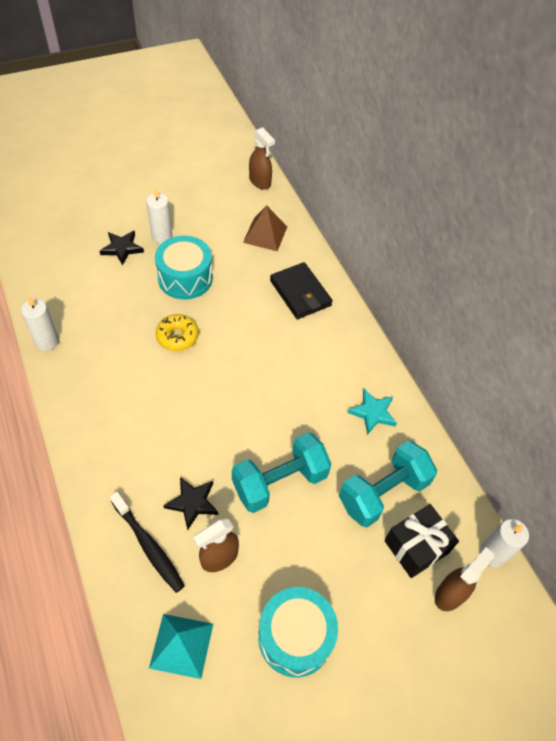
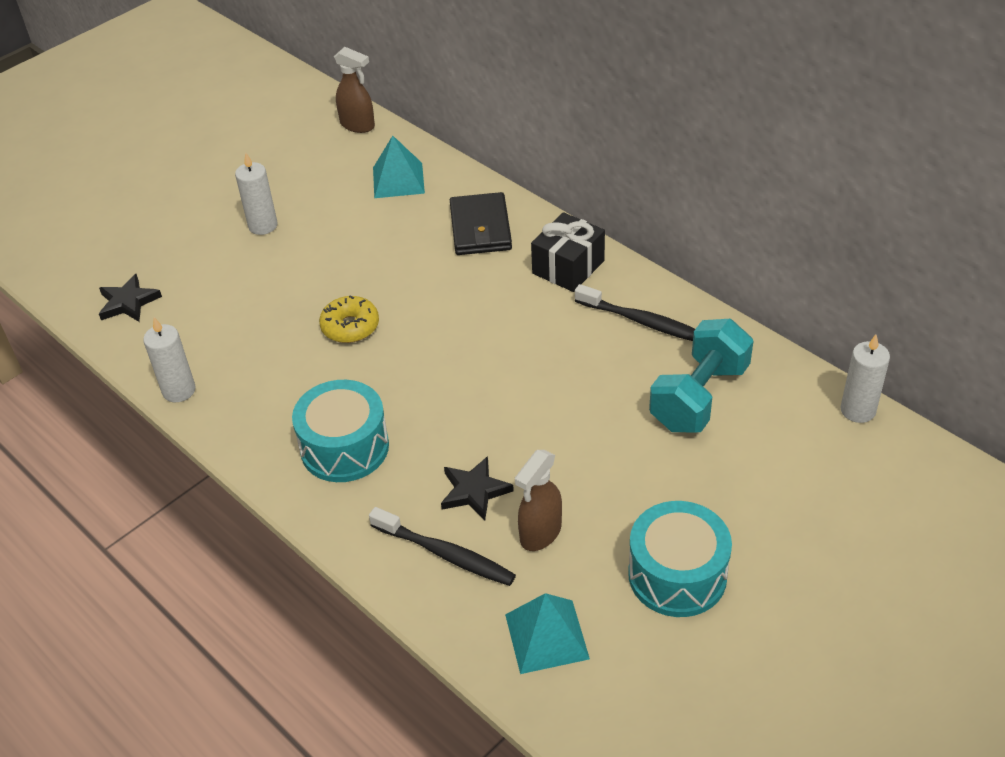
camera: 15 degrees left, 10 degrees down
black star [99,230,144,265] -> black star moved to [99,274,162,322]
turquoise drum [155,236,213,299] -> turquoise drum moved to [292,380,389,482]
turquoise dumbbell [232,432,331,513] -> none
brown pyramid [243,205,287,251] -> turquoise pyramid [373,136,425,198]
black wallet [270,262,332,319] -> black wallet turned 45 degrees clockwise [450,192,512,255]
turquoise star [347,389,397,435] -> black toothbrush [575,284,695,341]
black gift [384,504,459,578] -> black gift moved to [531,212,605,292]
brown spray bottle [435,547,494,611] -> none

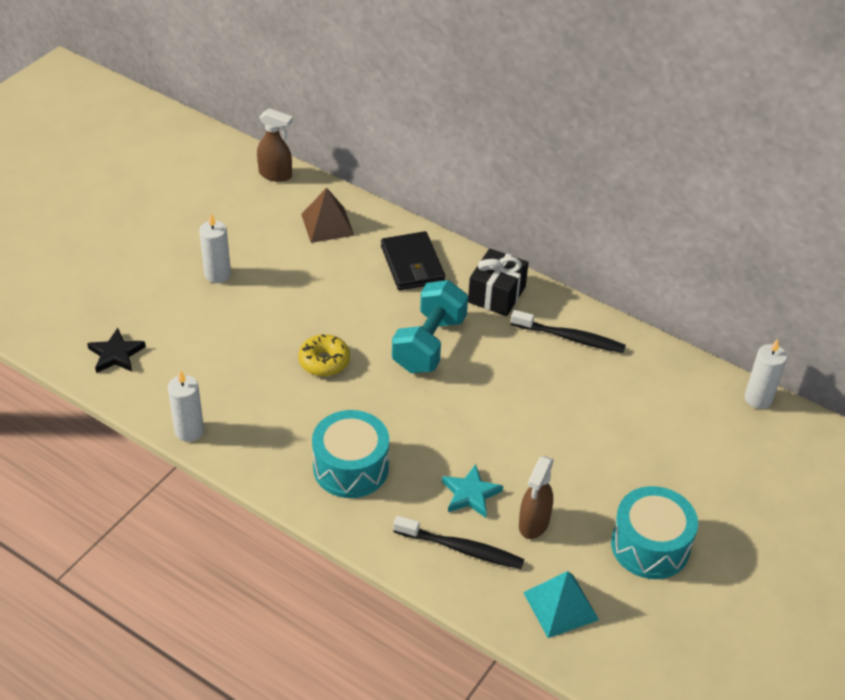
camera: 15 degrees left, 0 degrees up
turquoise pyramid [373,136,425,198] -> brown pyramid [301,188,354,243]
black star [441,456,514,521] -> turquoise star [442,464,503,518]
turquoise dumbbell [649,319,754,432] -> turquoise dumbbell moved to [392,280,468,373]

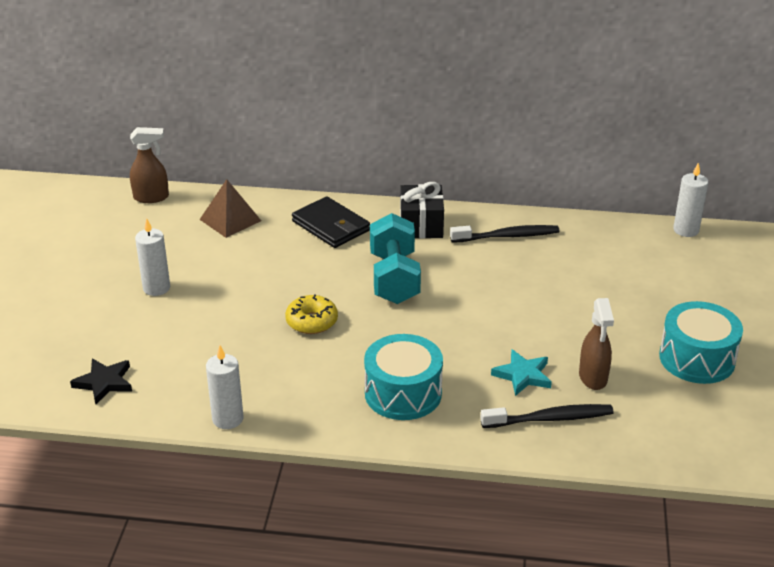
camera: 25 degrees left, 10 degrees down
turquoise pyramid [523,571,599,638] -> none

